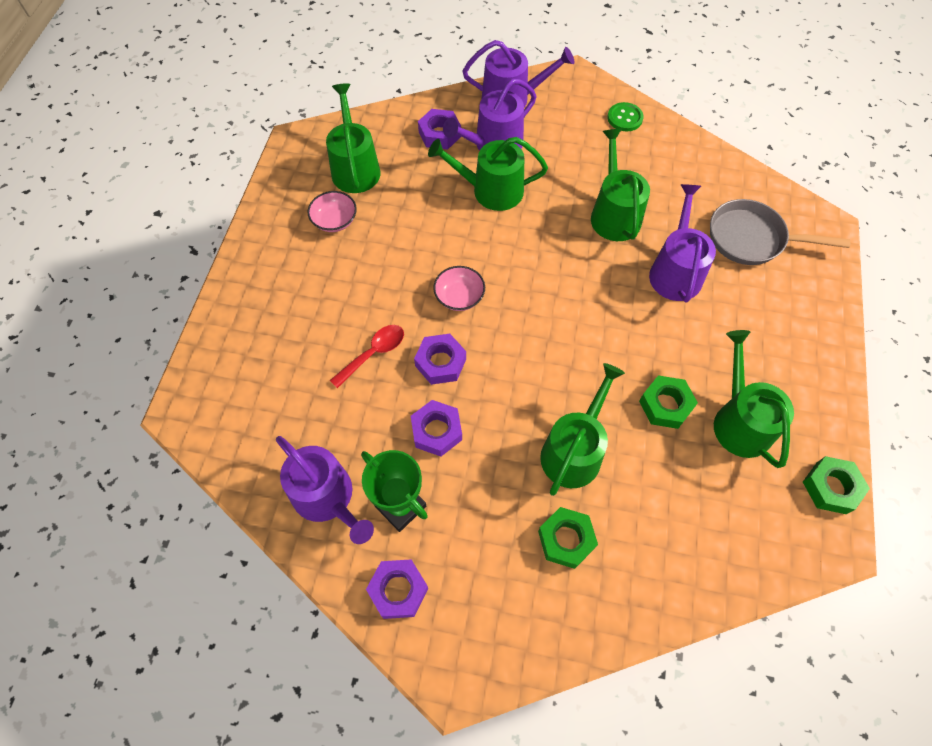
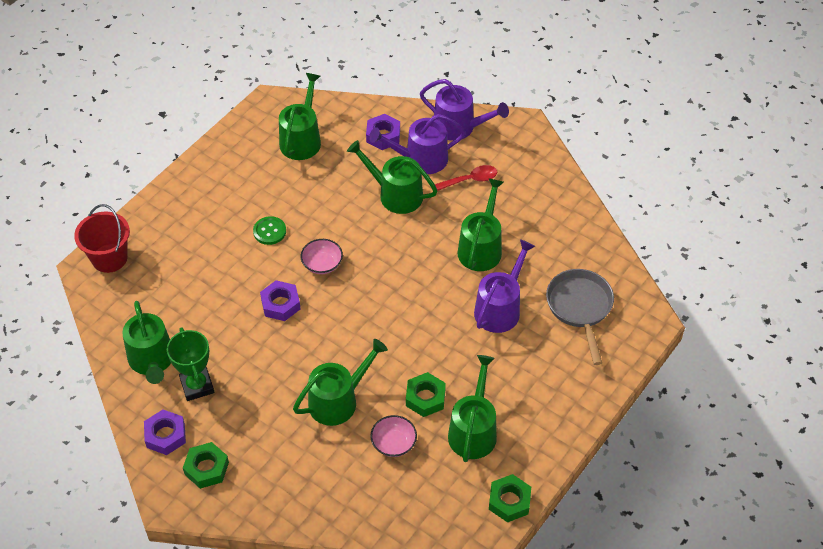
camera: 25 degrees right, 10 degrees down
purple watering can [276,436,374,544] -> green watering can [122,301,171,384]
pink bowl [307,191,357,232] -> pink bowl moved to [370,415,417,457]
red spoon [330,325,404,388] -> red spoon moved to [435,165,497,191]
purple nut [411,400,462,457] -> none
green nut [538,507,598,569] -> green nut moved to [183,442,229,489]
green button [607,102,644,131] -> green button moved to [253,216,286,245]
grey pan [710,199,851,265] -> grey pan turned 45 degrees clockwise [546,269,614,365]
none -> red bucket [74,204,130,273]

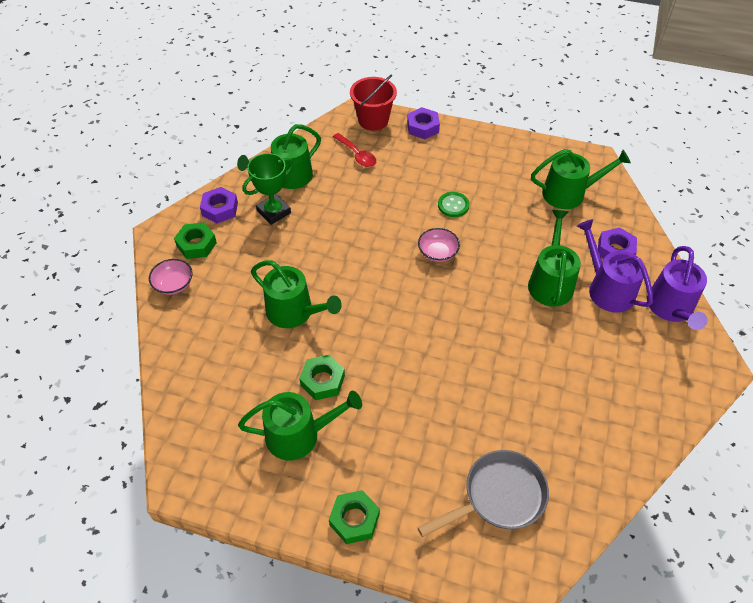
camera: 70 degrees right, 0 degrees up
purple nut [260,280,300,321] -> purple nut moved to [407,107,440,139]
pink bowl [370,415,417,457] -> pink bowl moved to [149,259,193,295]
red spoon [435,165,497,191] -> red spoon moved to [333,133,376,167]
green watering can [457,178,504,271] -> none
purple watering can [474,239,535,333] -> none
green nut [489,474,531,522] -> green nut moved to [329,490,380,544]

